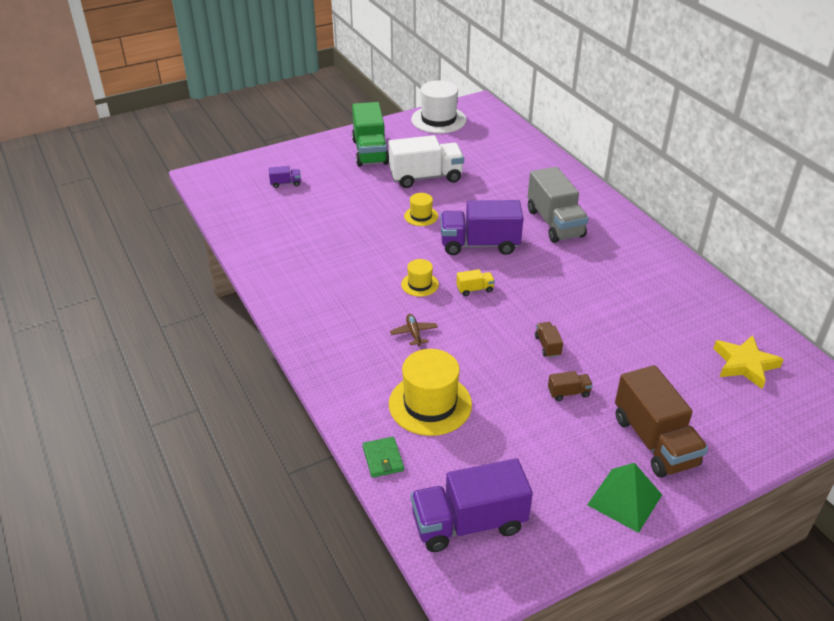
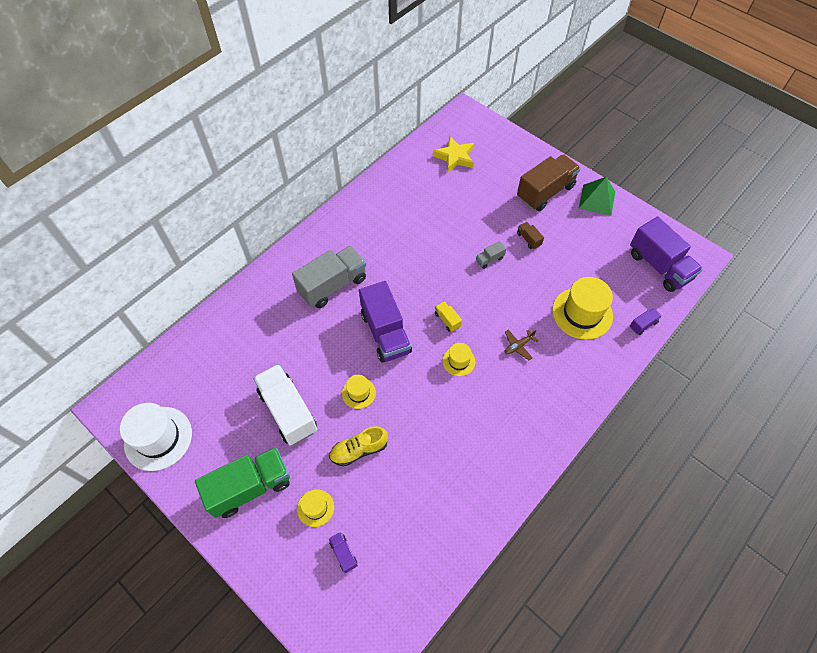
camera: 110 degrees left, 20 degrees up
green wallet [363,437,404,478] -> purple truck [630,308,662,335]
brown truck [535,322,563,358] -> grey truck [476,241,506,269]
none -> yellow hat [297,490,334,527]
none -> yellow shoe [329,426,388,466]

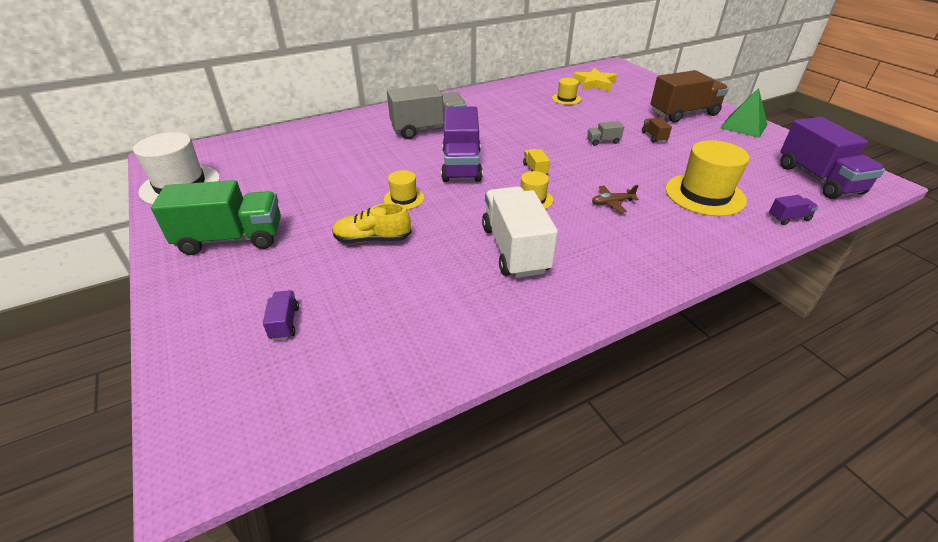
camera: 20 degrees right, 20 degrees down
white truck [253,364,317,446] -> white truck moved to [482,187,558,278]
yellow hat [297,490,334,527] -> yellow hat moved to [552,78,581,105]

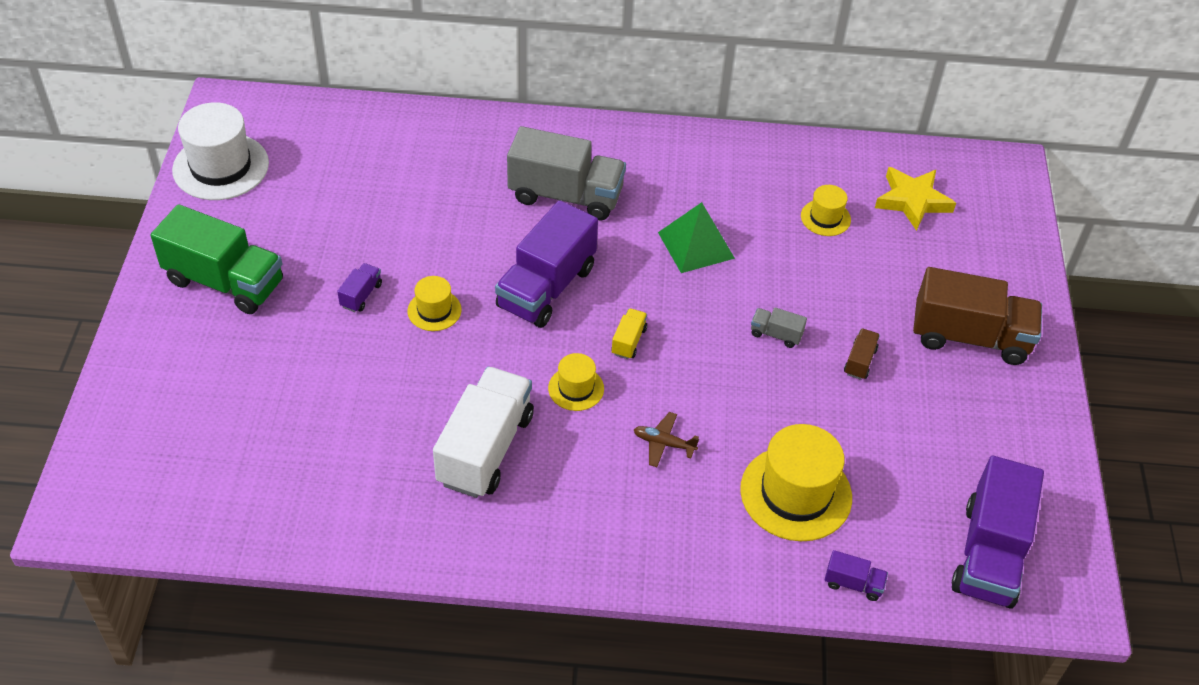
camera: 30 degrees right, 10 degrees up
purple truck [263,290,299,341] -> purple truck moved to [337,263,382,312]
yellow shoe [332,203,411,243] -> none
green pyramid [720,88,768,138] -> green pyramid moved to [658,202,735,273]

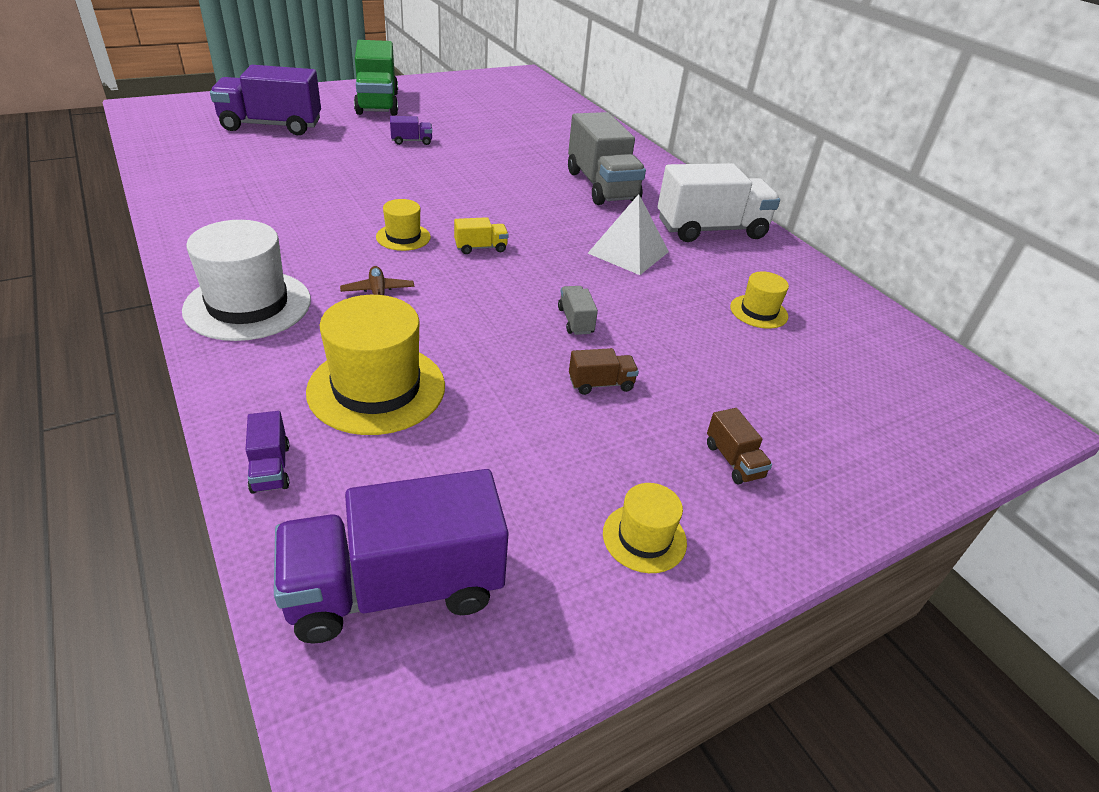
camera: 55 degrees right, 10 degrees down
white hat [172,102,269,200] -> white hat moved to [182,220,311,341]
yellow hat [407,276,462,331] -> yellow hat moved to [603,483,687,573]
white truck [433,367,534,498] -> white truck moved to [658,163,780,242]
purple truck [495,200,598,328] -> purple truck moved to [210,65,321,135]
green pyramid [658,202,735,273] -> white pyramid [588,194,669,275]
yellow star [875,167,956,231] -> none
brown truck [913,267,1042,365] -> brown truck [707,408,772,485], size x0.43

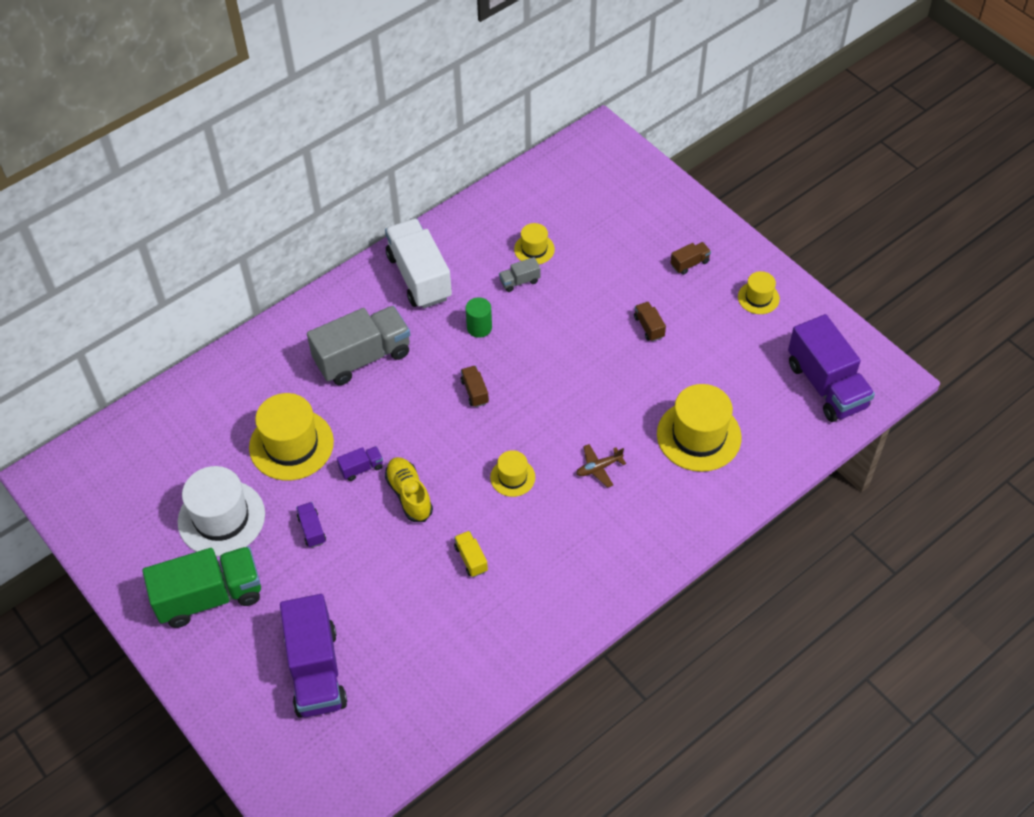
camera: 95 degrees left, 15 degrees up
white hat [182,220,311,341] -> white hat moved to [178,466,265,556]
purple truck [245,411,289,494] -> purple truck moved to [337,446,383,481]
yellow truck [454,217,509,254] -> yellow truck moved to [454,531,488,577]
grey truck [558,286,598,335] -> grey truck moved to [499,257,540,292]
white pyramid [588,194,669,275] -> green cylinder [465,297,492,338]
none -> yellow hat [249,393,334,481]
none -> yellow shoe [385,457,433,522]
none -> brown truck [460,366,489,407]

